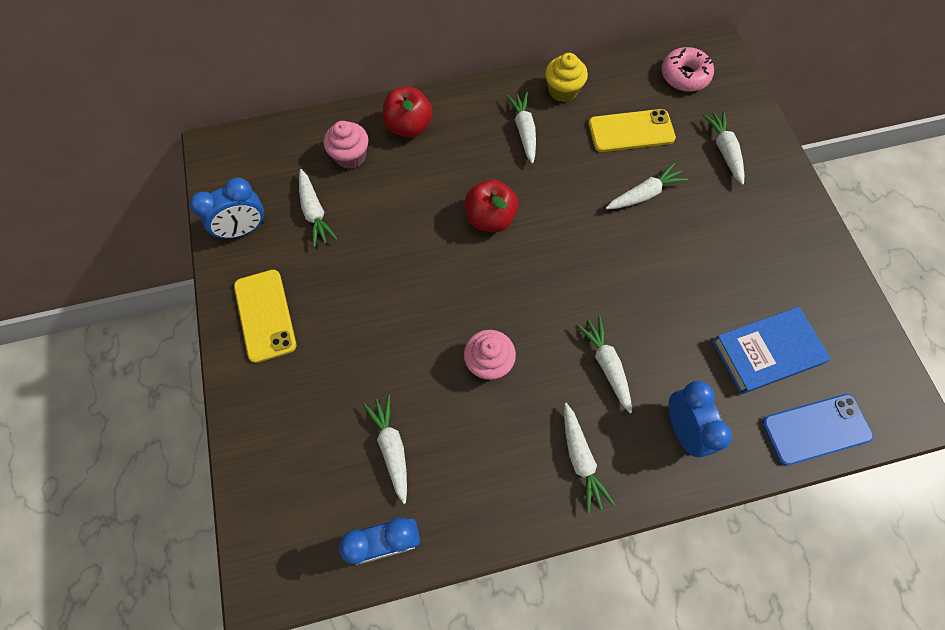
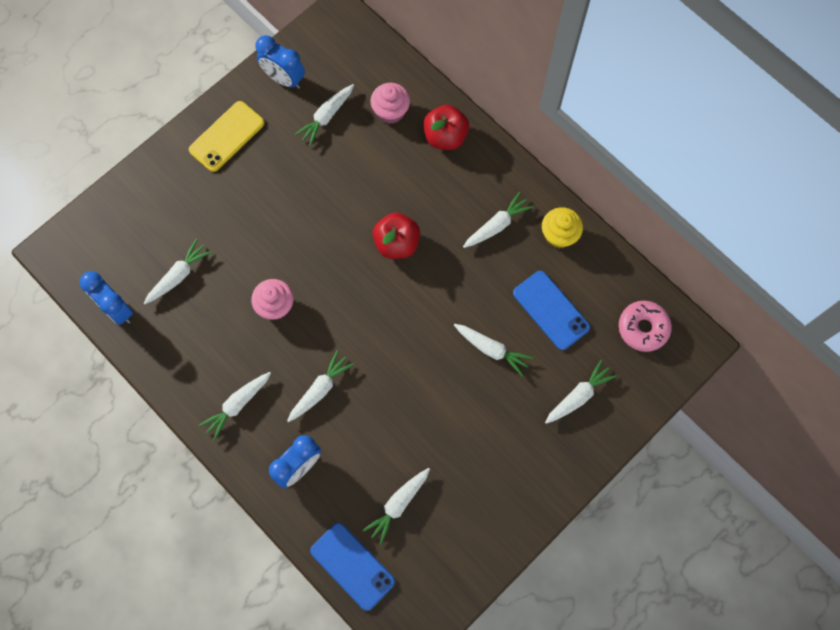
camera: 60 degrees right, 5 degrees up
yellow phone [589,109,676,152] -> blue phone [513,271,590,350]
blue book [712,307,831,394] -> white carrot [363,468,430,545]

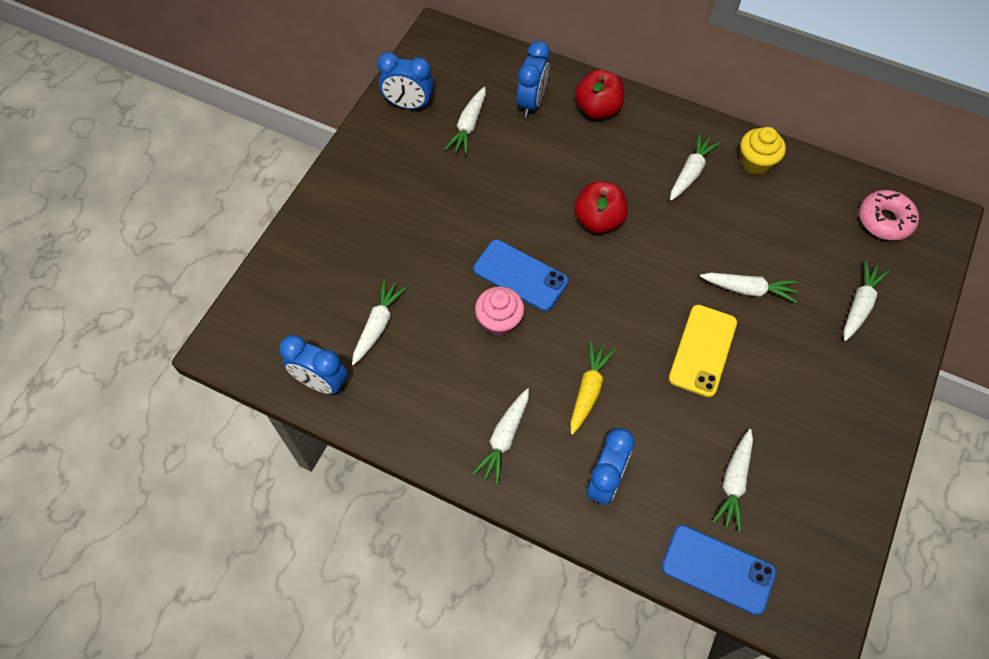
camera: 20 degrees left, 10 degrees down
yellow phone [189,101,264,172] -> yellow phone moved to [669,305,737,397]
white carrot [287,350,354,422] -> yellow carrot [570,341,615,435]
pink cupcake [370,83,410,124] -> blue clock [516,41,550,117]
blue phone [513,271,590,350] -> blue phone moved to [473,239,568,311]

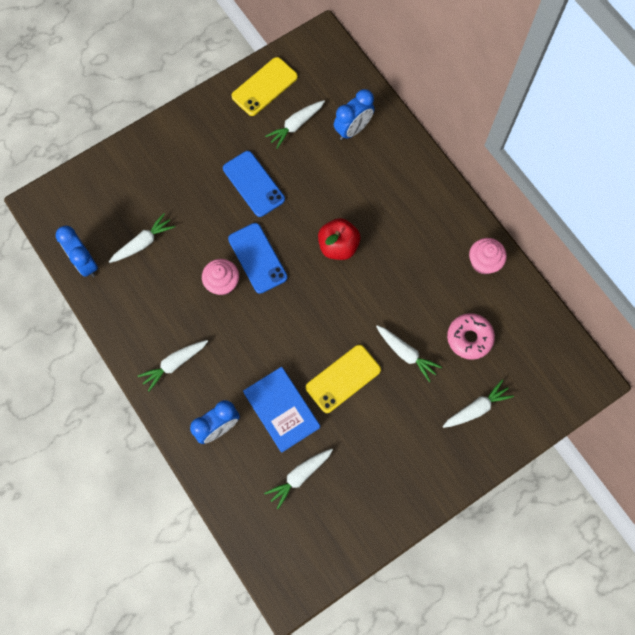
camera: 30 degrees right, 10 degrees up
blue clock [377,52,434,109] -> yellow phone [231,57,298,116]
yellow carrot [570,341,615,435] -> none
red apple [575,69,624,119] -> none
blue phone [661,525,776,615] -> blue phone moved to [223,151,285,217]
white carrot [670,133,720,201] -> none
yellow cupcake [740,127,786,175] -> pink cupcake [469,238,507,274]
pink donut [859,190,919,241] -> pink donut moved to [447,313,495,360]
none -> blue book [243,367,320,453]

